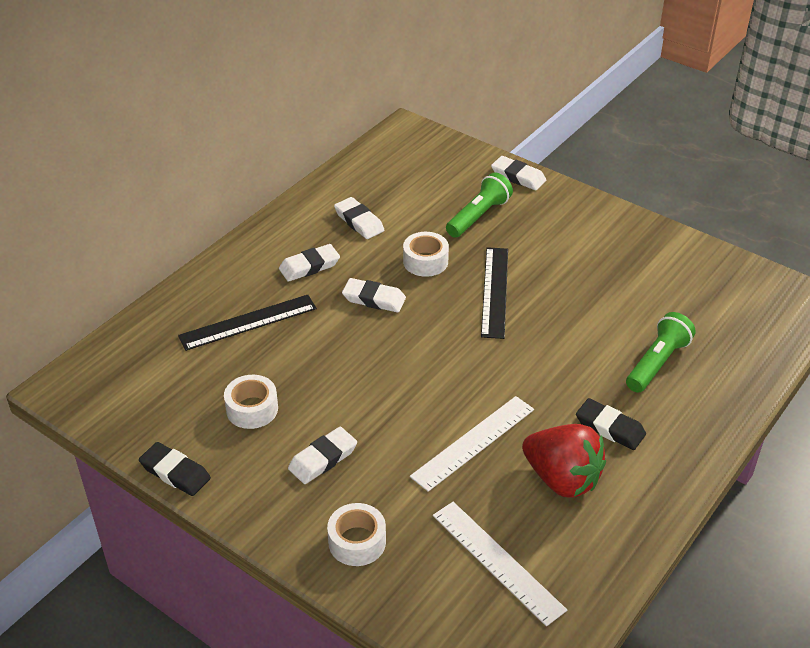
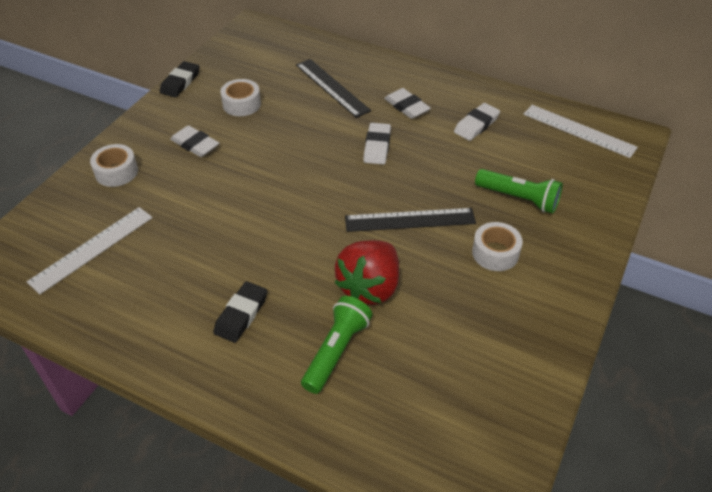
camera: 80 degrees right, 5 degrees up
white tape [403,232,449,277] -> white tape moved to [472,222,523,271]
white ruler [410,396,534,492] -> white ruler moved to [523,105,638,158]
white eraser [491,156,546,190] -> none
red strawberry [522,424,606,498] -> red strawberry moved to [335,240,399,305]
green flashlight [626,312,696,393] -> green flashlight turned 90 degrees counterclockwise [301,296,372,394]

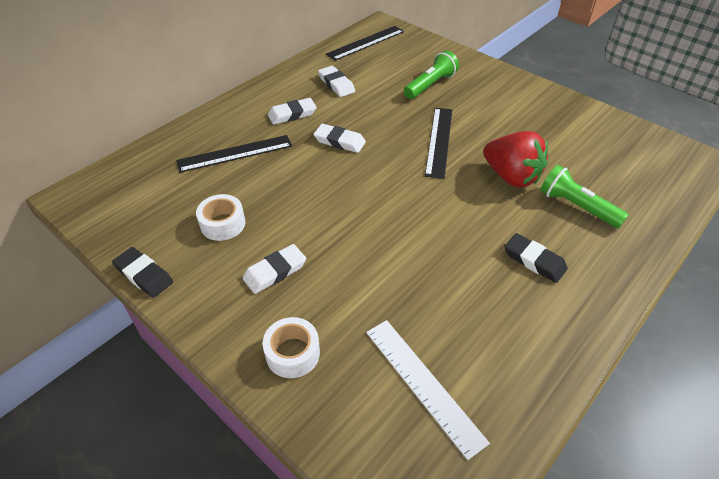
camera: 75 degrees left, 0 degrees up
white tape [472,222,523,271] -> none
white ruler [523,105,638,158] -> black ruler [326,26,404,61]

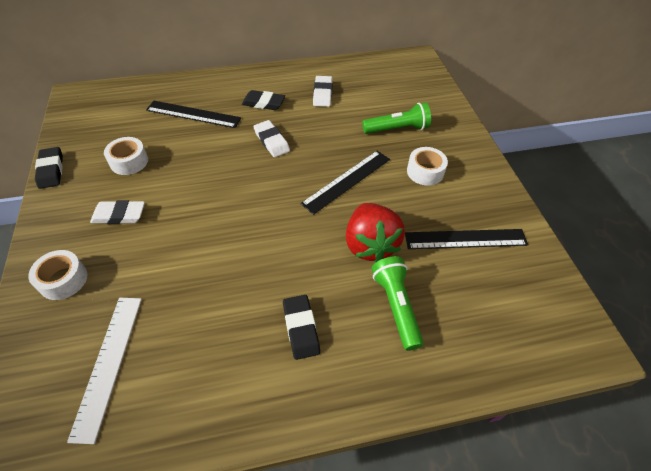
camera: 35 degrees right, 5 degrees up
white eraser [268,98,317,125] -> black eraser [242,90,285,110]
black ruler [326,26,404,61] -> black ruler moved to [405,229,528,249]
none -> white tape [407,147,448,186]

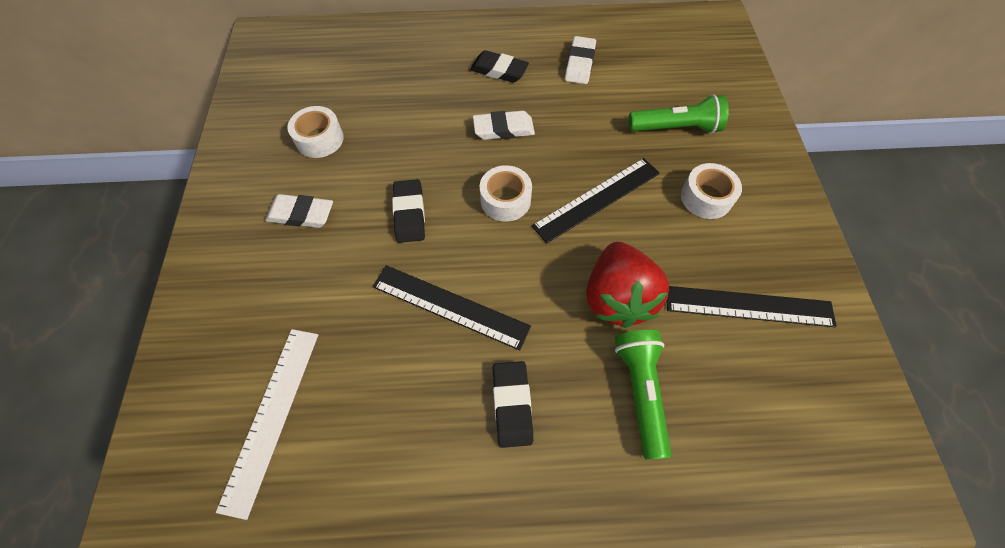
camera: 10 degrees right, 10 degrees up
white tape [28,250,87,300] -> white tape moved to [480,165,532,222]
black eraser [35,147,63,189] -> black eraser moved to [392,179,425,243]
black ruler [146,101,241,128] -> black ruler moved to [372,265,531,351]
white eraser [253,120,290,157] -> white eraser turned 75 degrees counterclockwise [473,111,535,140]

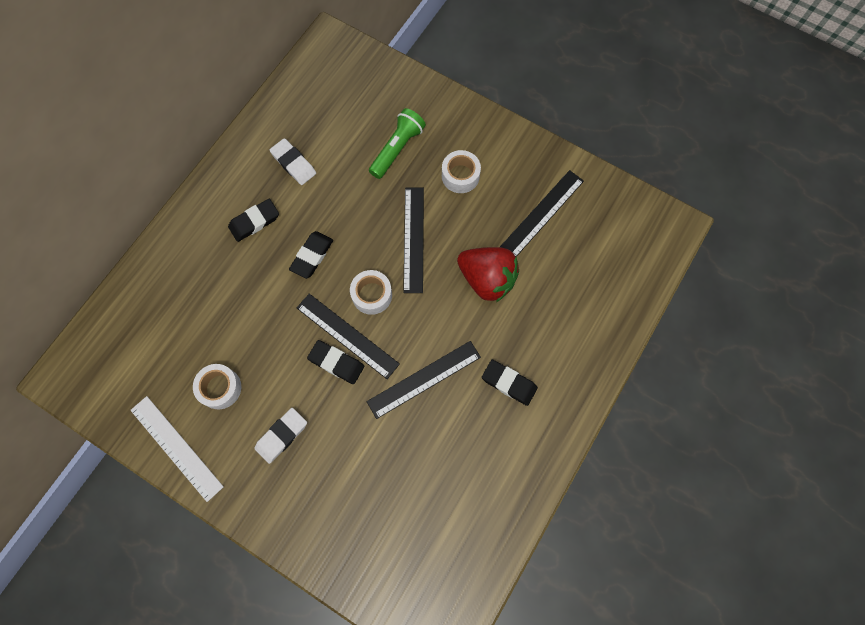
camera: 55 degrees left, 10 degrees up
white ruler [216,329,318,520] -> white ruler moved to [130,396,224,502]
white eraser [473,111,535,140] -> black eraser [289,231,333,279]
green flashlight [615,330,671,459] -> none
none -> black ruler [297,294,400,379]

